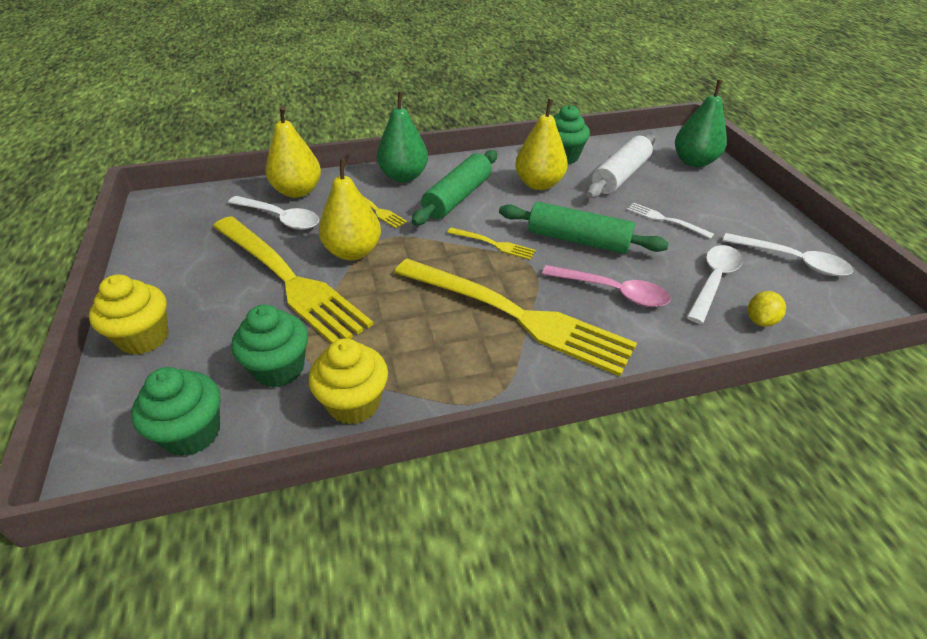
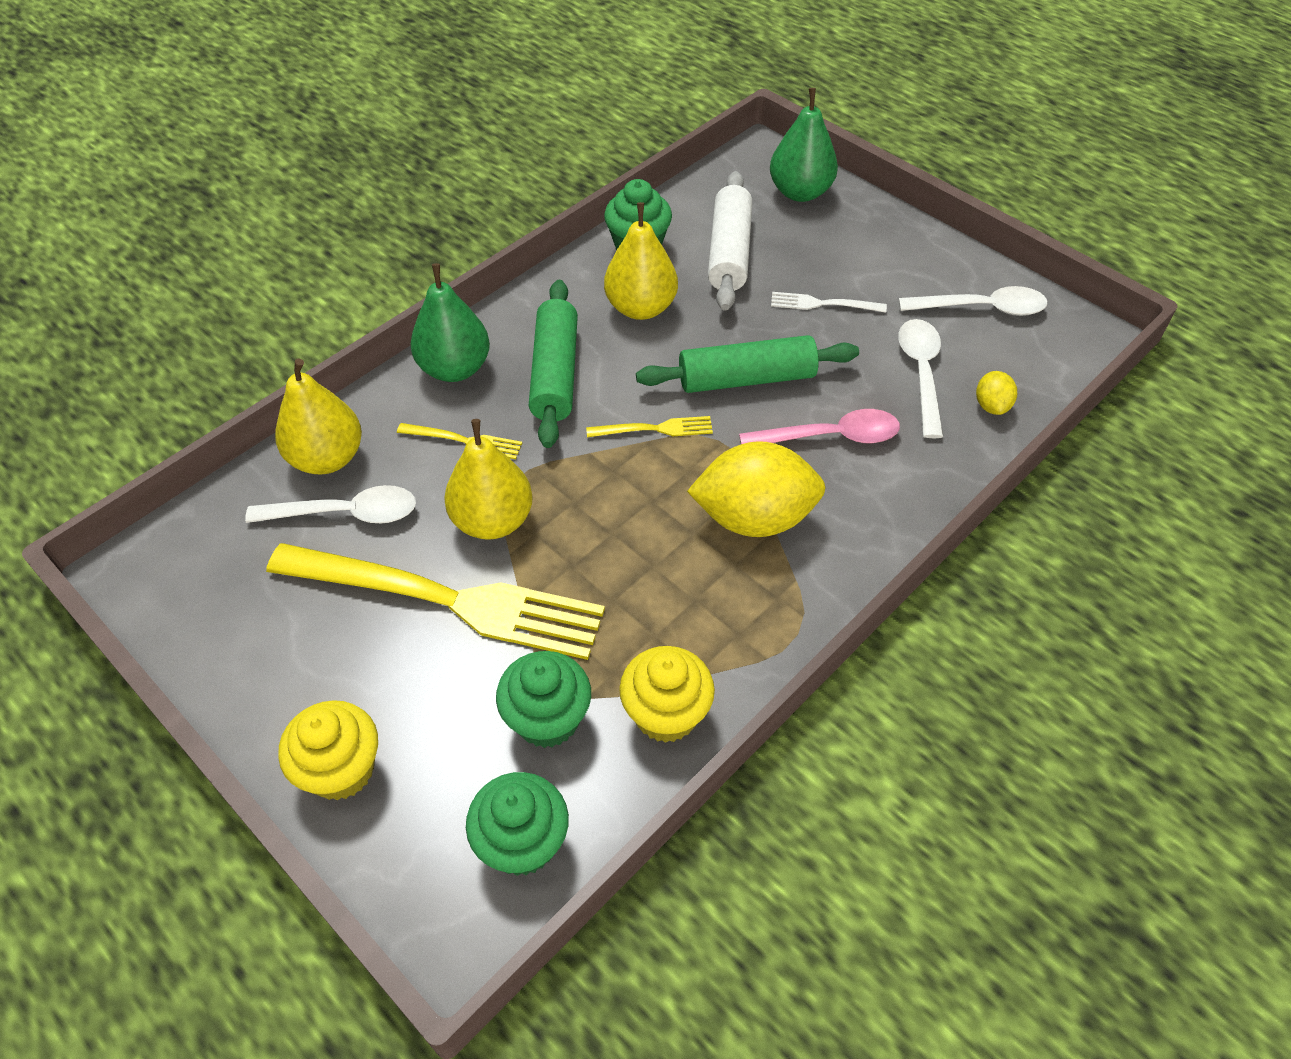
camera: 30 degrees left, 10 degrees up
yellow fork [394,258,637,376] -> yellow lemon [687,441,826,537]

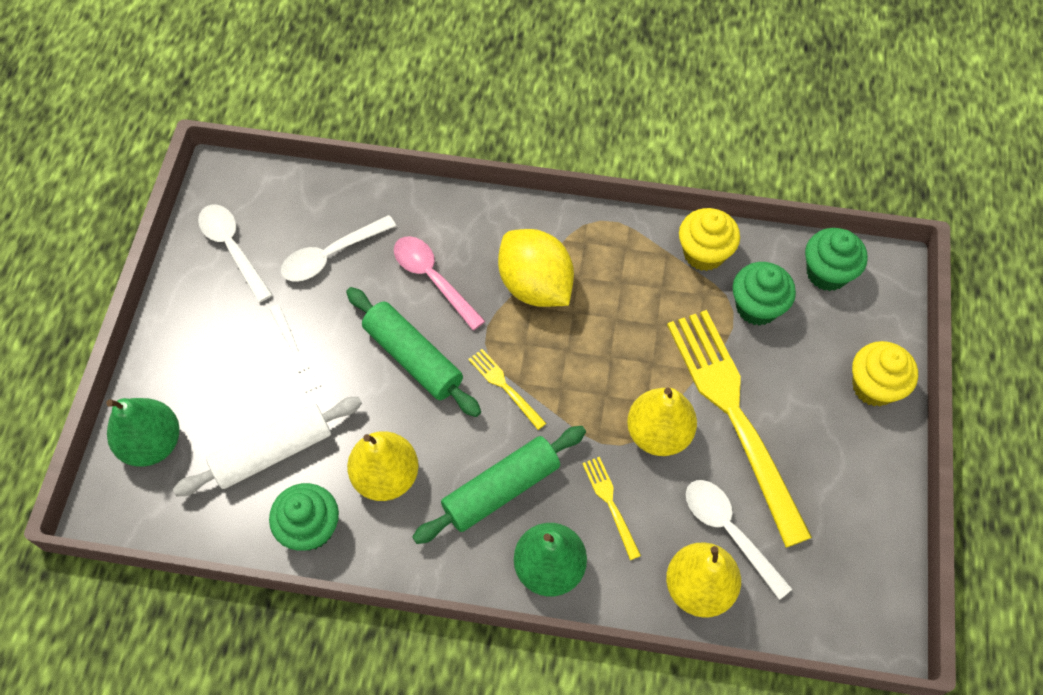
camera: 125 degrees left, 10 degrees up
yellow lemon [976,371,1017,415] -> none

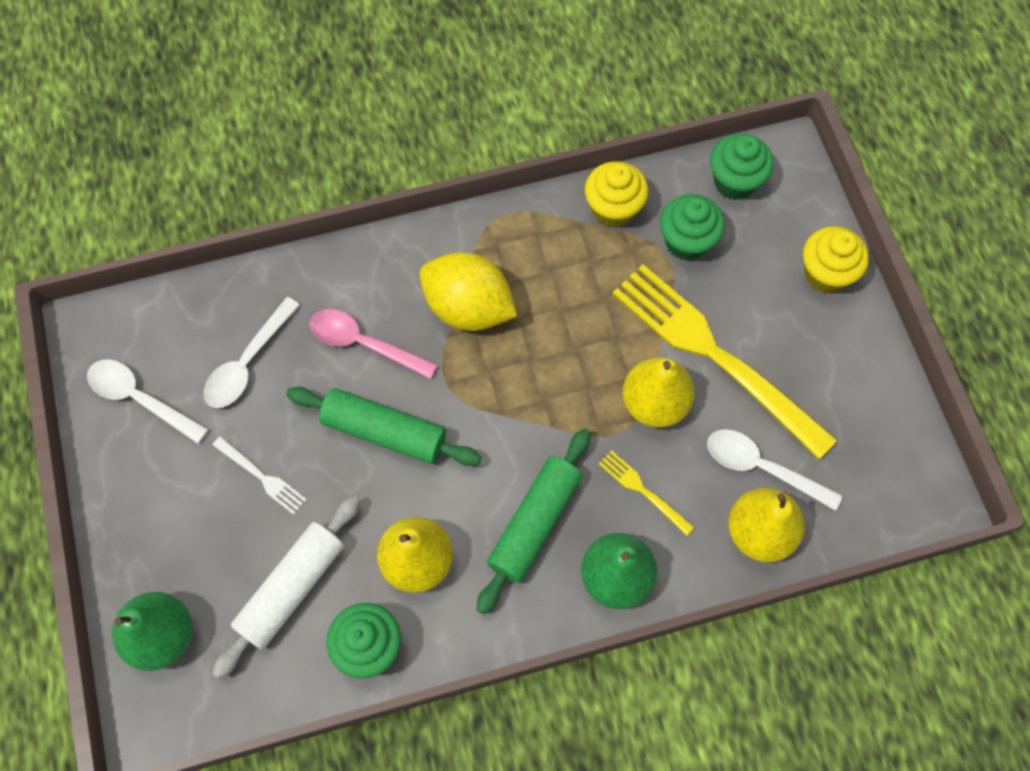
camera: 25 degrees left, 5 degrees up
yellow fork [468,349,546,430] -> none

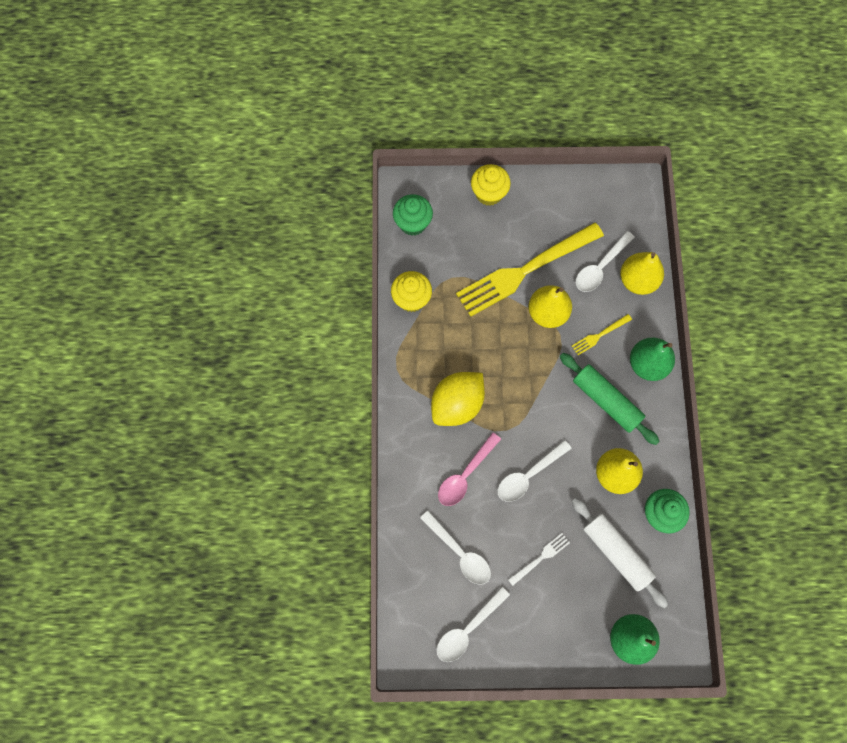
camera: 75 degrees left, 5 degrees up
green rolling pin [286,387,481,466] -> white spoon [498,440,572,502]
green cupcake [660,194,725,261] -> none

